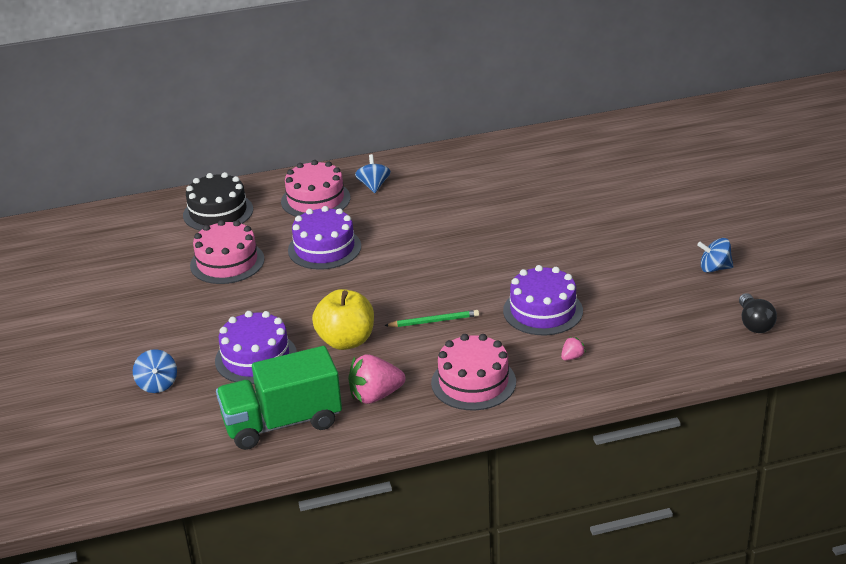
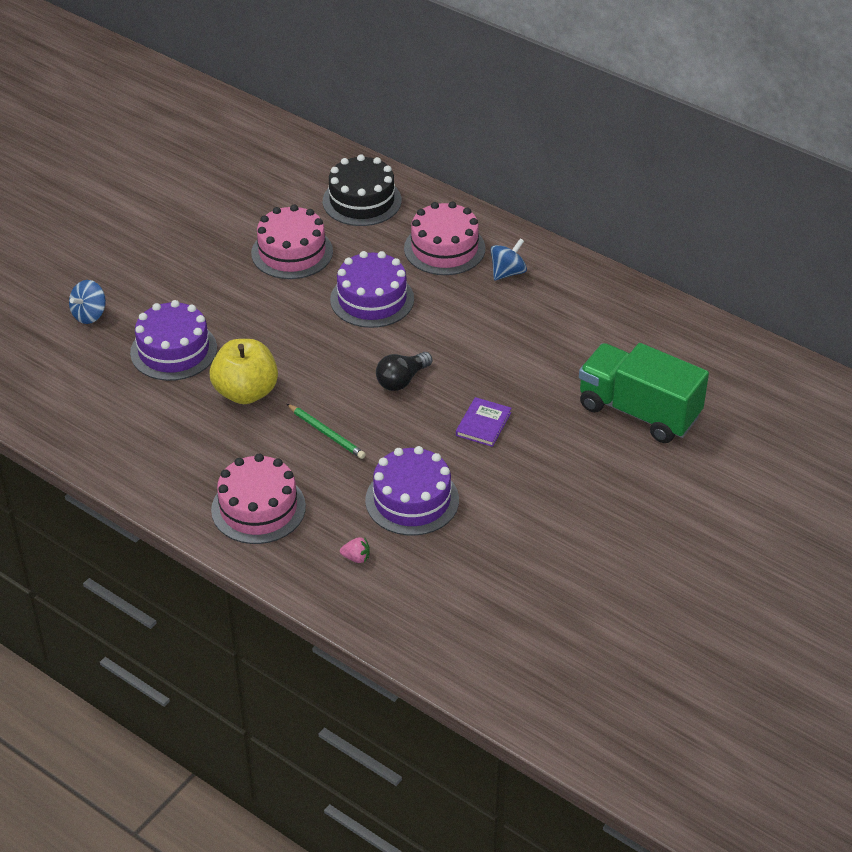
camera: 50 degrees right, 10 degrees up
green truck [216,346,342,450] -> green truck moved to [579,343,709,443]
pink strawberry [348,354,405,404] -> none
blue spinning top [697,238,734,273] -> none
black light bulb [739,293,777,333] -> black light bulb moved to [376,352,432,391]
none -> purple book [456,397,512,447]

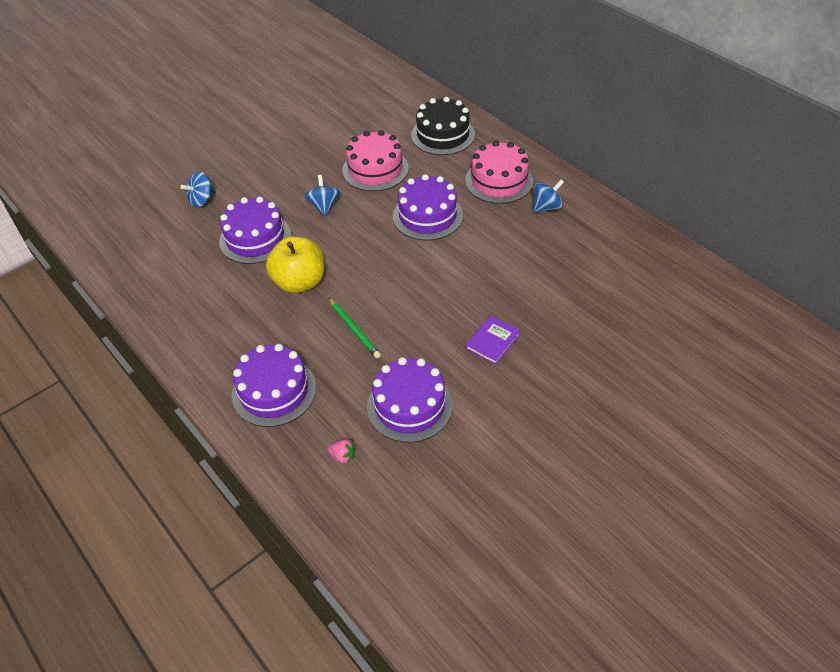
camera: 15 degrees right, 5 degrees up
pink cake [211,454,306,544] -> purple cake [232,344,316,427]
black light bulb [376,352,432,391] -> none
green truck [579,343,709,443] -> none
none -> blue spinning top [304,175,340,216]

